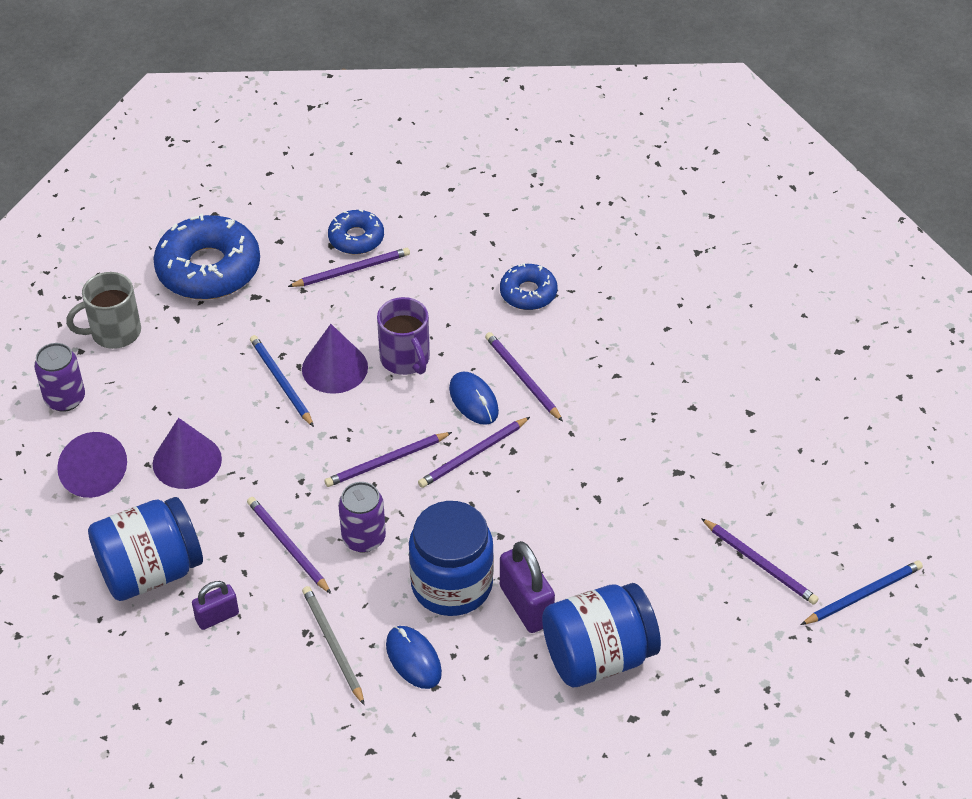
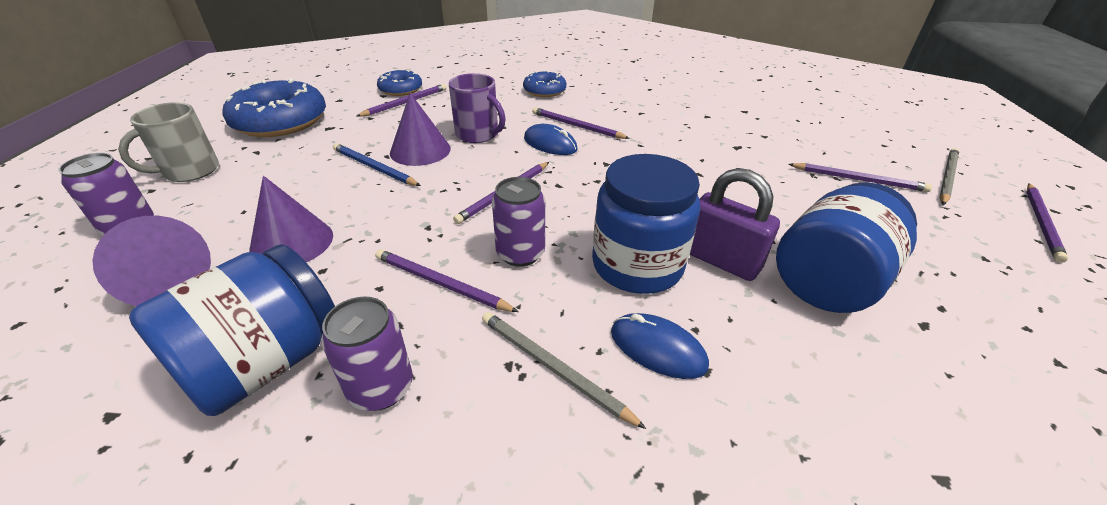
camera: 25 degrees left, 10 degrees down
purple padlock [192,581,239,630] -> purple can [321,297,413,411]
purple pencil [418,417,530,488] -> purple pencil moved to [1026,184,1068,263]
blue pencil [801,560,923,625] -> grey pencil [939,148,959,205]

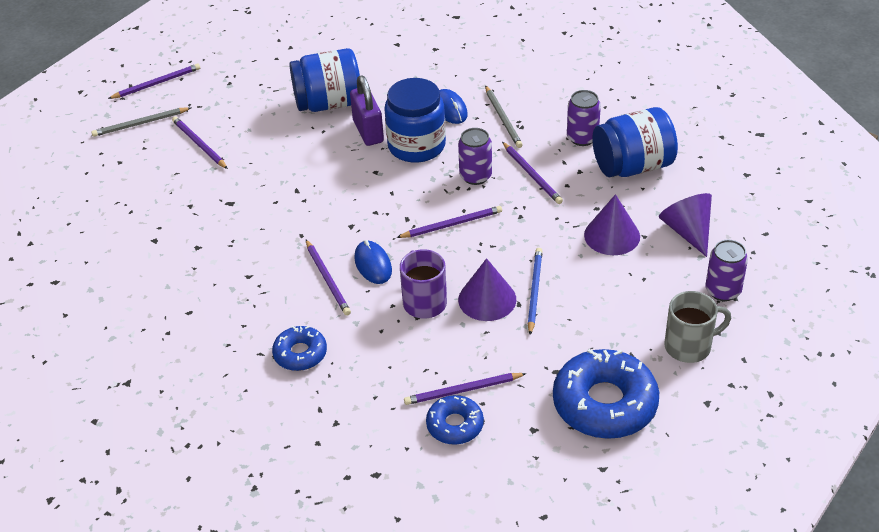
camera: 145 degrees left, 5 degrees up
blue pencil [333,143,421,186] -> blue pencil turned 150 degrees counterclockwise [528,248,543,335]

